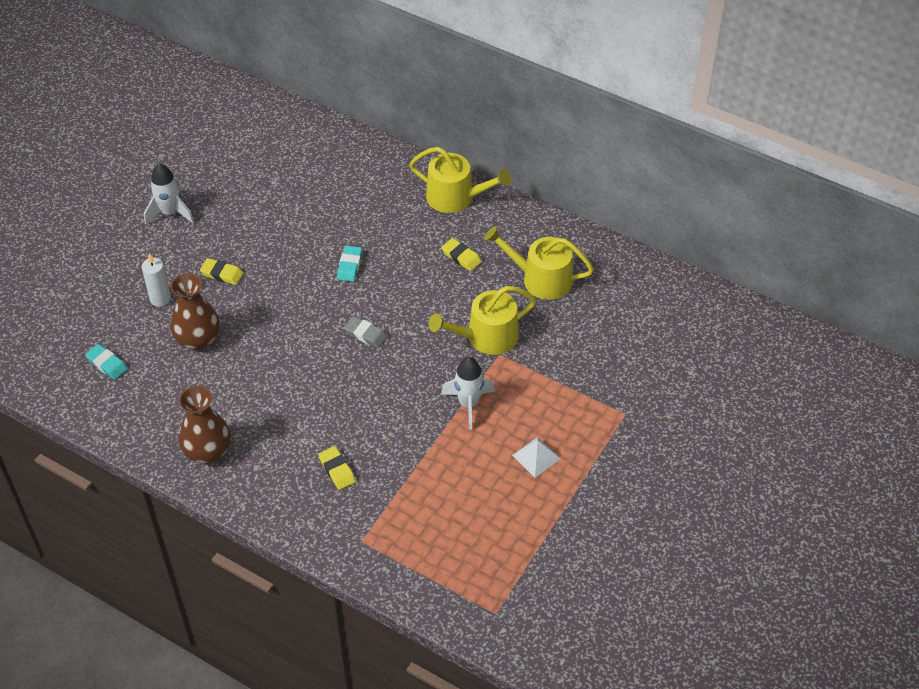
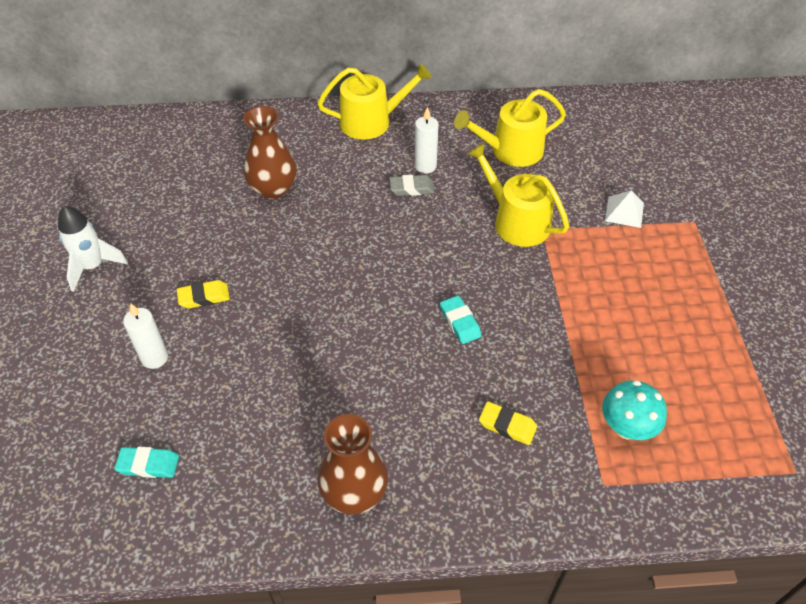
camera: 35 degrees left, 0 degrees up
brown vase [170,273,220,350] -> brown vase moved to [243,106,297,199]
turquoise eraser [337,245,362,282] -> turquoise eraser moved to [440,296,482,344]
grey eraser [344,316,388,348] -> grey eraser moved to [390,175,435,196]
yellow watering can [429,286,536,355] -> yellow watering can turned 105 degrees clockwise [467,143,569,247]
yellow eraser [441,238,482,271] -> white candle [414,107,439,173]
white rocket [441,357,495,430] -> none
white pyramid [512,437,561,477] -> white pyramid moved to [605,190,644,228]
none -> turquoise mushroom [602,380,667,440]

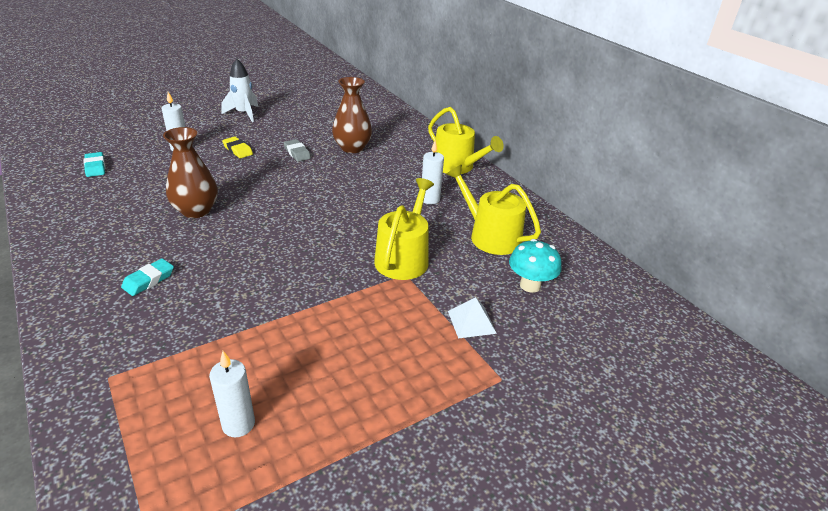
camera: 60 degrees right, 15 degrees down
brown vase [317,414,388,515] -> brown vase moved to [163,127,218,218]
grey eraser [390,175,435,196] -> grey eraser moved to [283,139,311,162]
turquoise eraser [440,296,482,344] -> turquoise eraser moved to [121,258,174,296]
yellow eraser [479,401,537,445] -> none
turquoise mushroom [602,380,667,440] -> turquoise mushroom moved to [509,239,561,293]
none -> white candle [209,351,255,437]

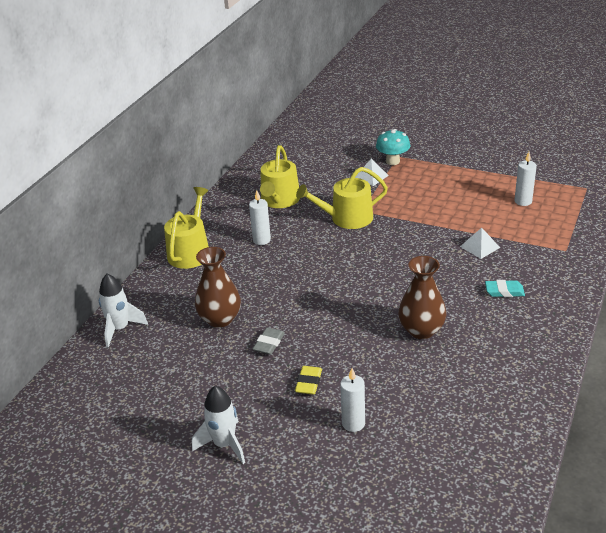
camera: 120 degrees left, 0 degrees up
turquoise eraser [84,152,105,177] -> none
turquoise mushroom [509,239,561,293] -> turquoise mushroom moved to [376,129,410,165]
none -> white rocket [99,274,148,348]
none -> white pyramid [460,228,500,259]

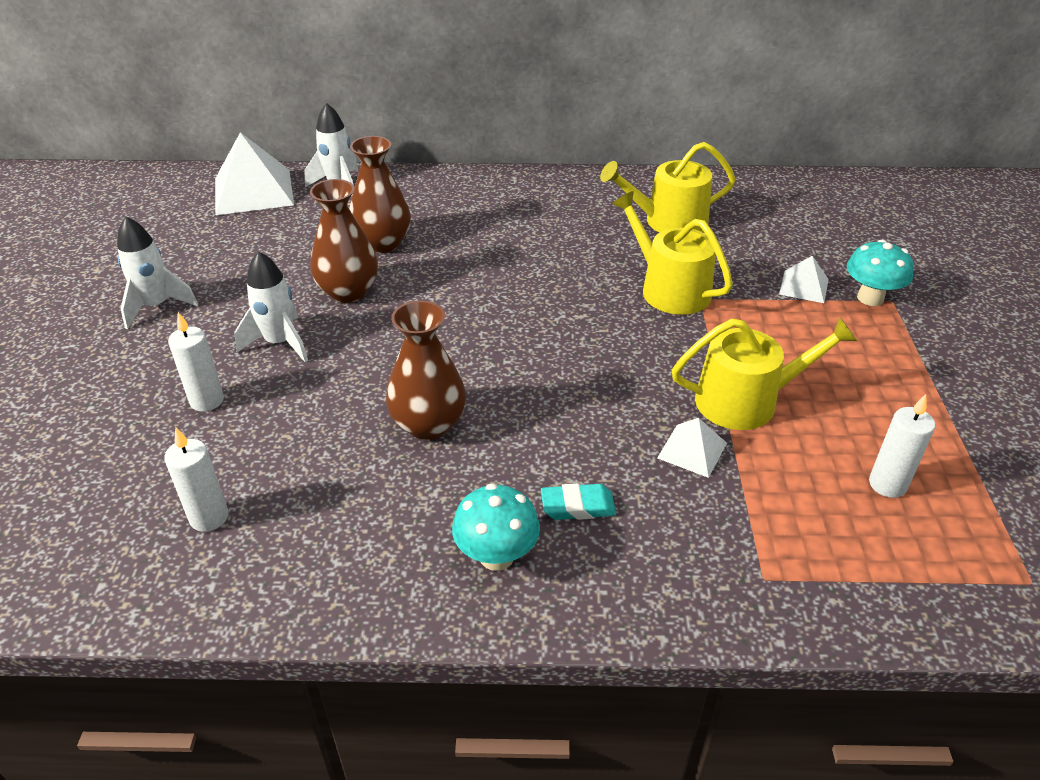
camera: 65 degrees right, 5 degrees up
yellow watering can [164,187,209,269] -> yellow watering can moved to [672,317,857,430]
white candle [249,190,271,245] -> white candle moved to [164,427,228,532]
grey eraser [253,327,285,355] -> brown vase [310,179,378,303]
yellow eraser [295,366,322,395] -> white rocket [234,251,308,362]
turquoise eraser [485,280,525,297] -> turquoise eraser turned 75 degrees counterclockwise [541,483,616,520]
none -> white pyramid [215,132,294,215]
none -> turquoise mushroom [452,484,540,571]

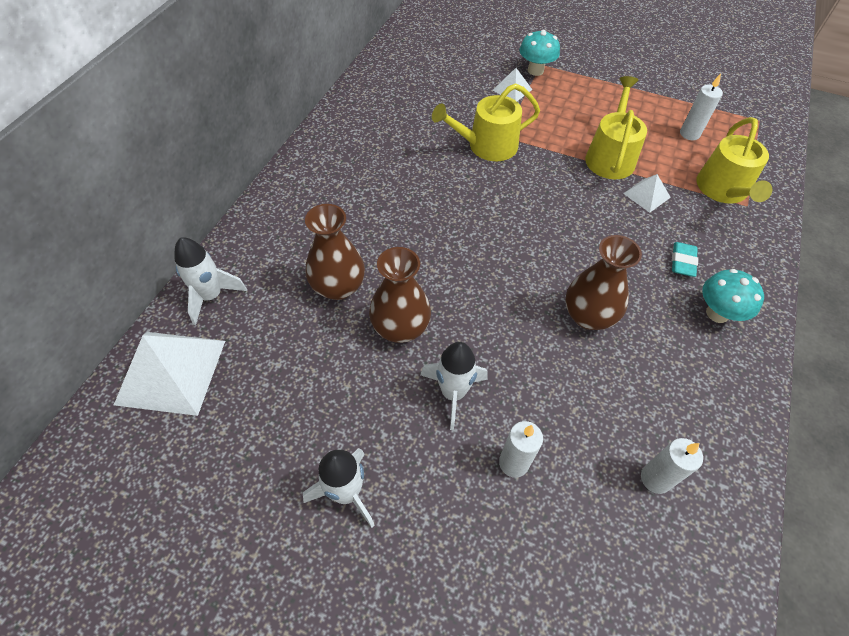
camera: 70 degrees left, 15 degrees up
yellow watering can [600,142,736,233] -> yellow watering can moved to [696,117,772,204]

